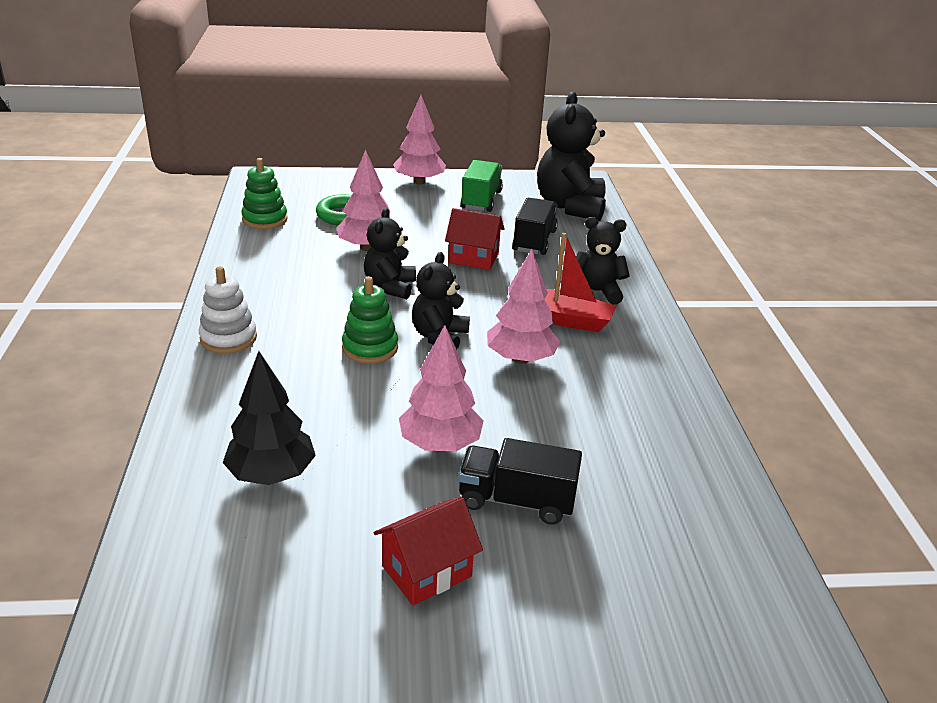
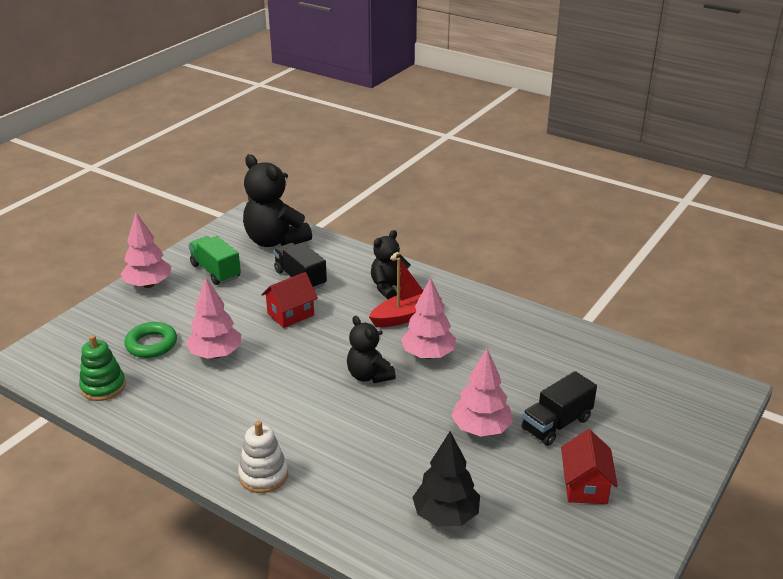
camera: 50 degrees left, 0 degrees up
green stacking toy [342,276,398,364] -> none
black teddy bear [364,208,416,299] -> none

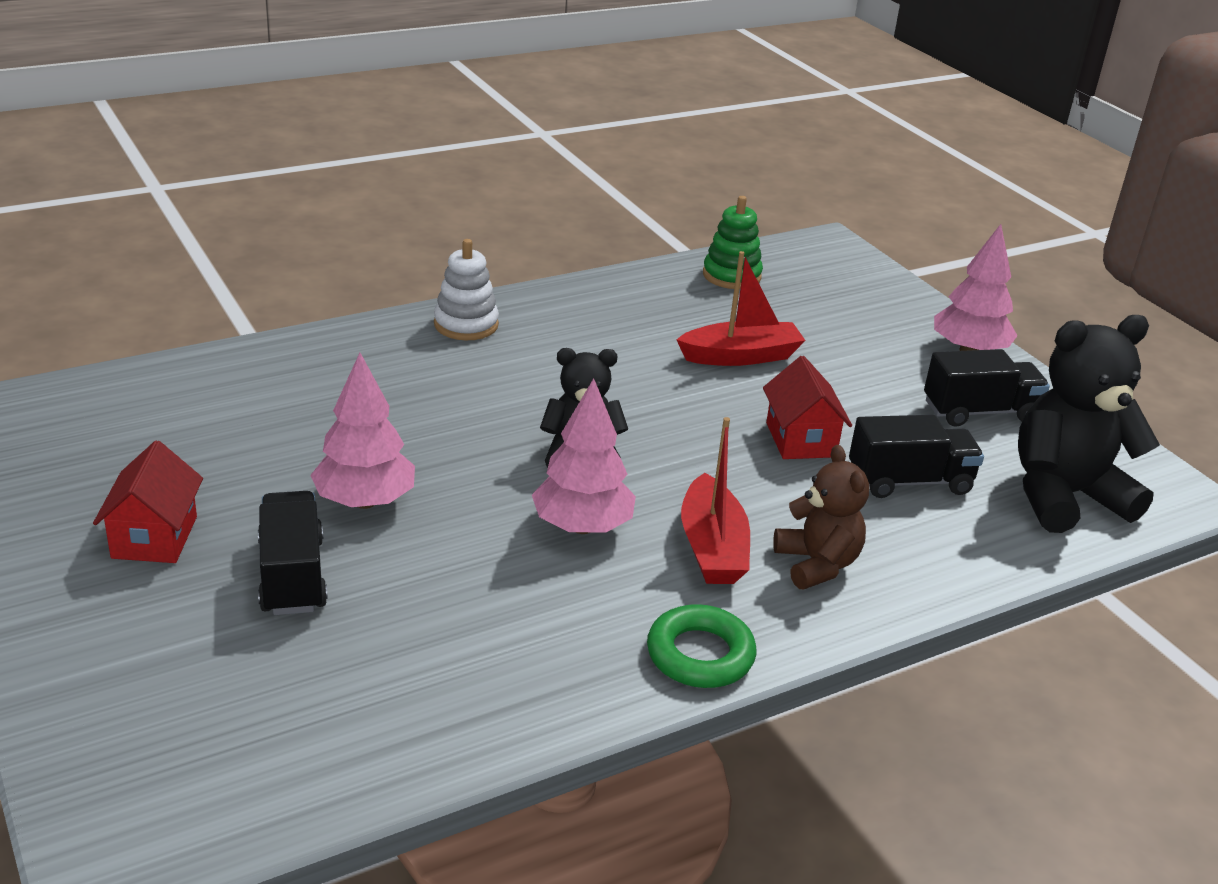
camera: 115 degrees right, 0 degrees up
green ring [124,322,177,358] -> green ring moved to [647,604,756,688]
pink tree [186,278,241,359] -> red boat [676,251,806,366]
green truck [188,236,241,285] -> black truck [924,349,1050,427]
black teddy bear [371,230,411,300] -> brown teddy bear [773,445,869,589]
black tree [412,432,480,526] -> none
red house [561,429,618,504] -> red house turned 60 degrees clockwise [93,440,203,563]

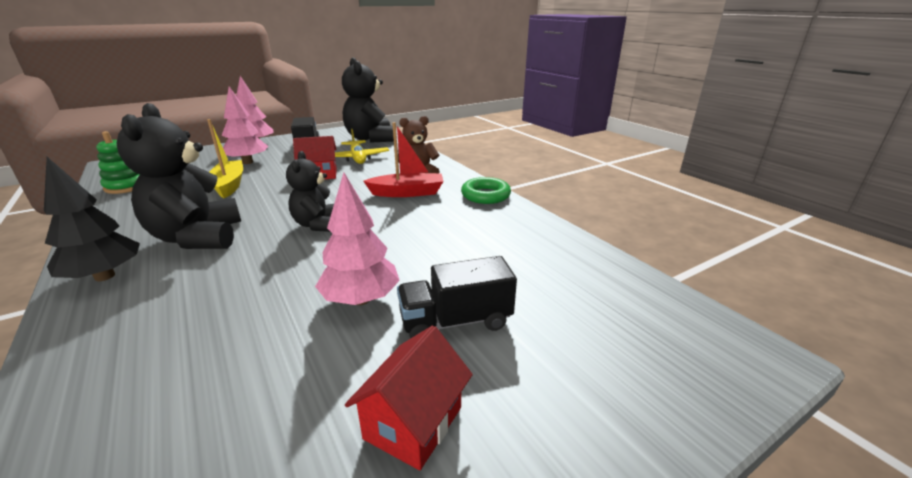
camera: 90 degrees left, 5 degrees down
red house [93,440,203,563] -> red house turned 60 degrees counterclockwise [345,326,473,470]
white stacking toy [434,239,499,340] -> black tree [44,157,140,281]
pink tree [532,378,636,534] -> pink tree moved to [222,86,268,164]
red boat [676,251,806,366] -> yellow boat [207,119,243,198]
black truck [849,415,984,498] -> yellow plane [335,129,389,164]
none -> black teddy bear [116,103,241,249]

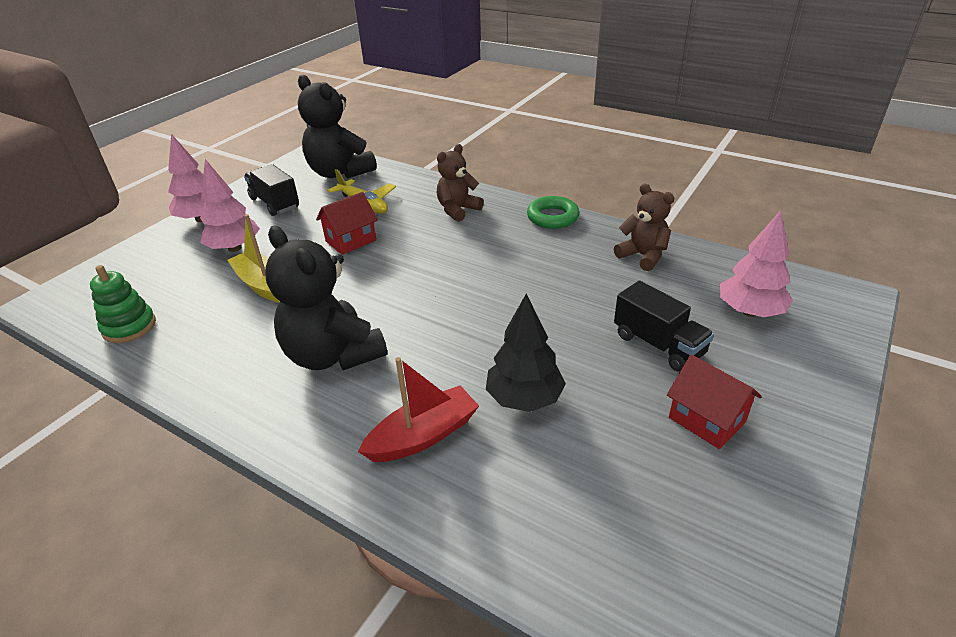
camera: 25 degrees left, 10 degrees up
black tree [44,157,140,281] -> black tree moved to [486,293,566,412]
black teddy bear [286,151,334,232] -> none
pink tree [315,172,400,305] -> pink tree moved to [720,211,793,317]
red house [345,326,473,470] -> red house turned 45 degrees counterclockwise [667,355,762,449]
red boat [364,122,444,197] -> red boat moved to [358,357,479,462]
black truck [397,256,517,339] -> black truck turned 90 degrees counterclockwise [614,281,714,372]
none -> brown teddy bear [614,184,674,271]

